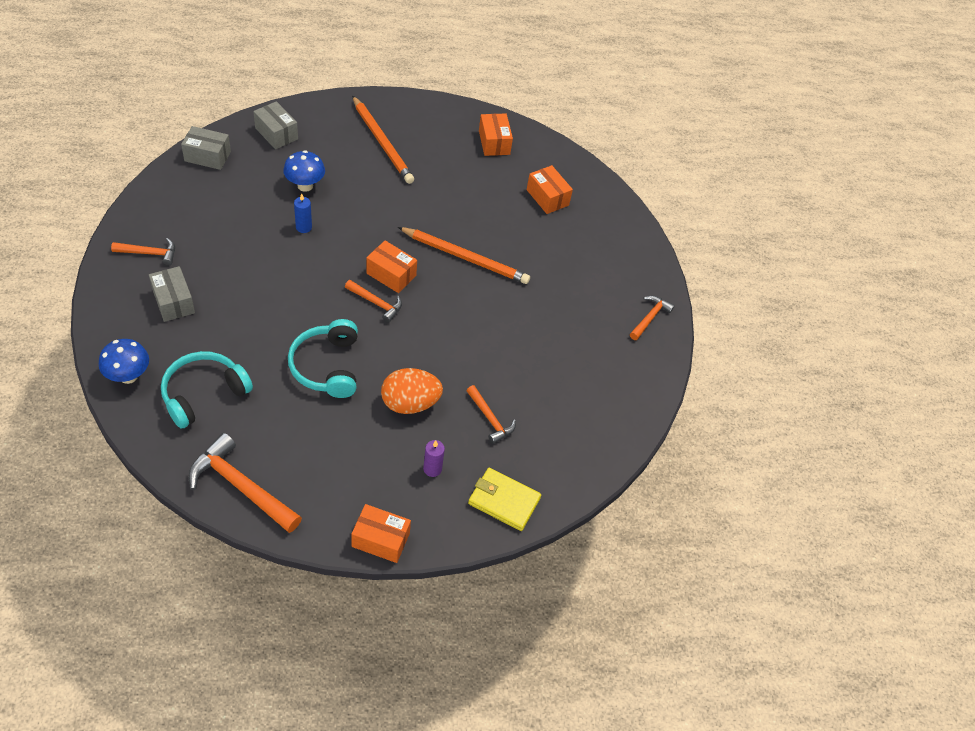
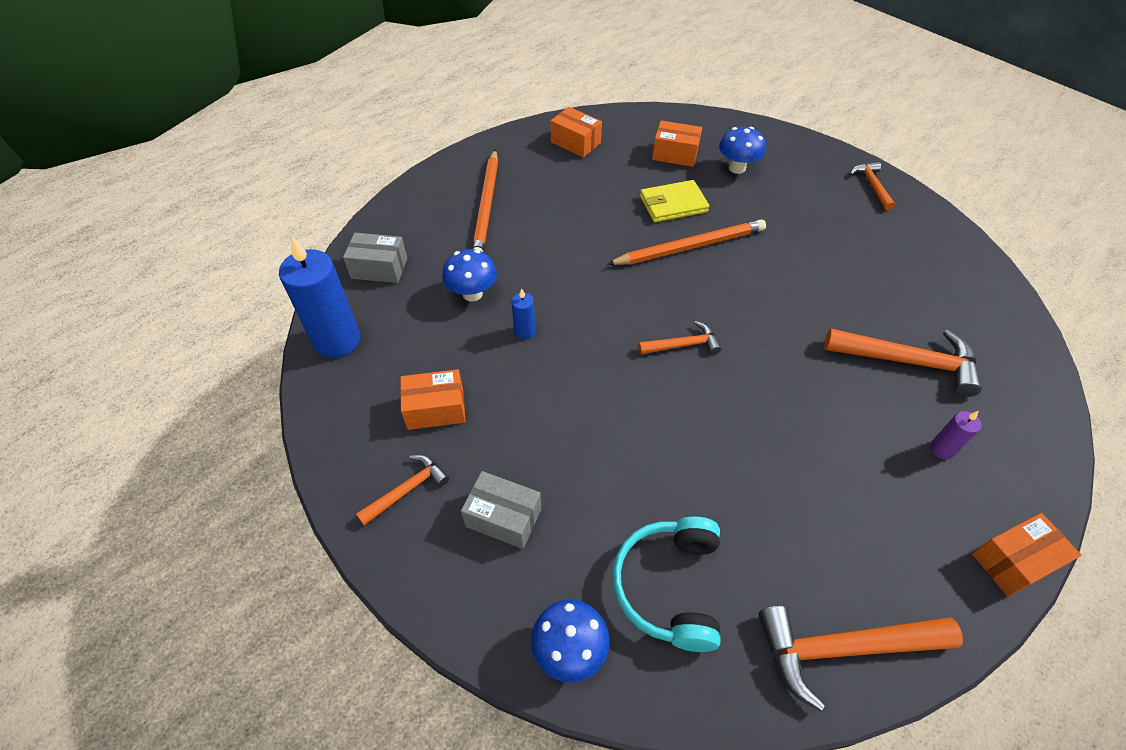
camera: 35 degrees left, 0 degrees up
grey box [181,126,231,170] -> blue candle [279,236,360,358]
turquoise headphones [288,319,358,398] -> none
orange pencil [352,96,414,184] -> orange pencil turned 75 degrees clockwise [472,149,498,252]
orange box [366,241,417,293] -> orange box moved to [400,369,466,430]
orange egg [381,368,443,414] -> none
orange hammer [466,385,516,444] -> orange hammer [824,328,982,397], size x1.78
yellow wallet [468,468,541,531] -> yellow wallet moved to [640,180,709,222]
none -> blue mushroom [719,127,766,174]

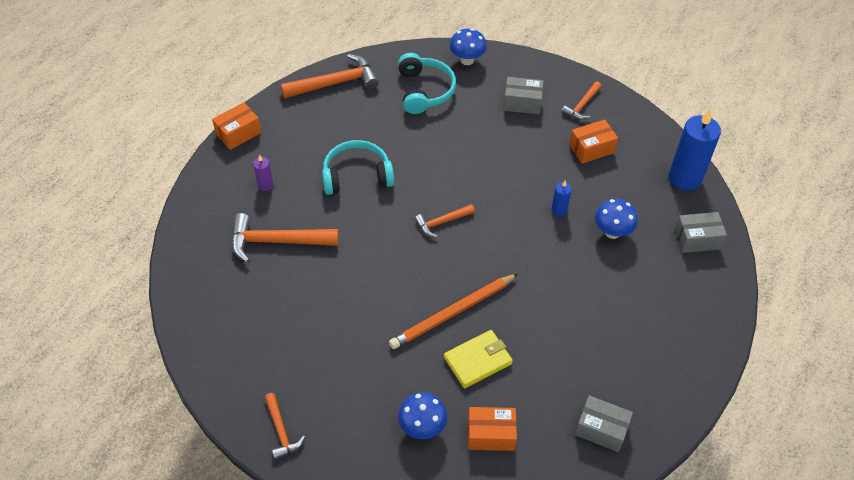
camera: 165 degrees right, 0 degrees up
orange pencil [472,149,498,252] -> none
orange box [550,107,602,158] -> grey box [575,395,633,452]
none -> turquoise headphones [322,140,394,195]

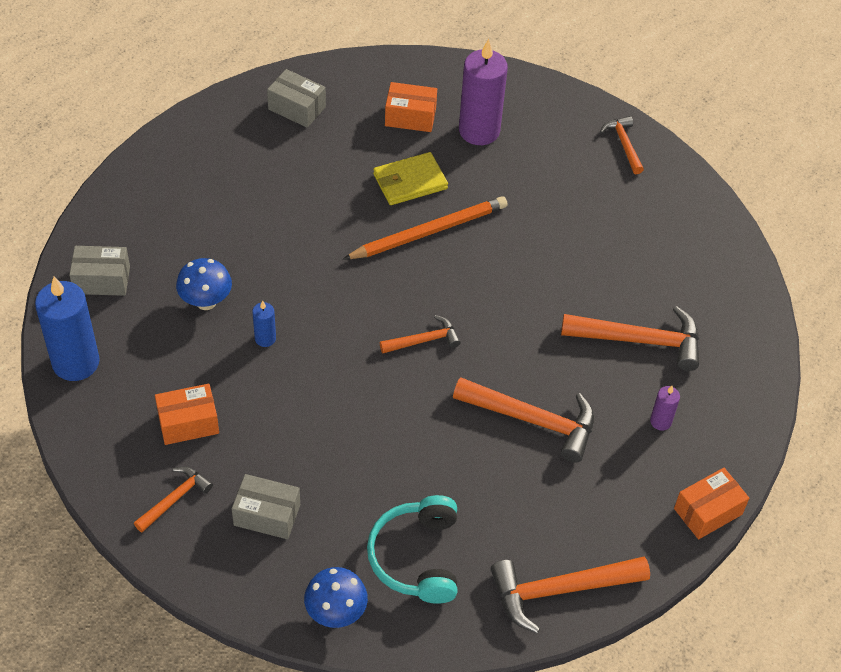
camera: 175 degrees left, 0 degrees up
turquoise headphones [322,140,394,195] -> orange hammer [453,377,594,463]
blue mushroom [398,392,447,439] -> purple candle [459,39,508,145]

